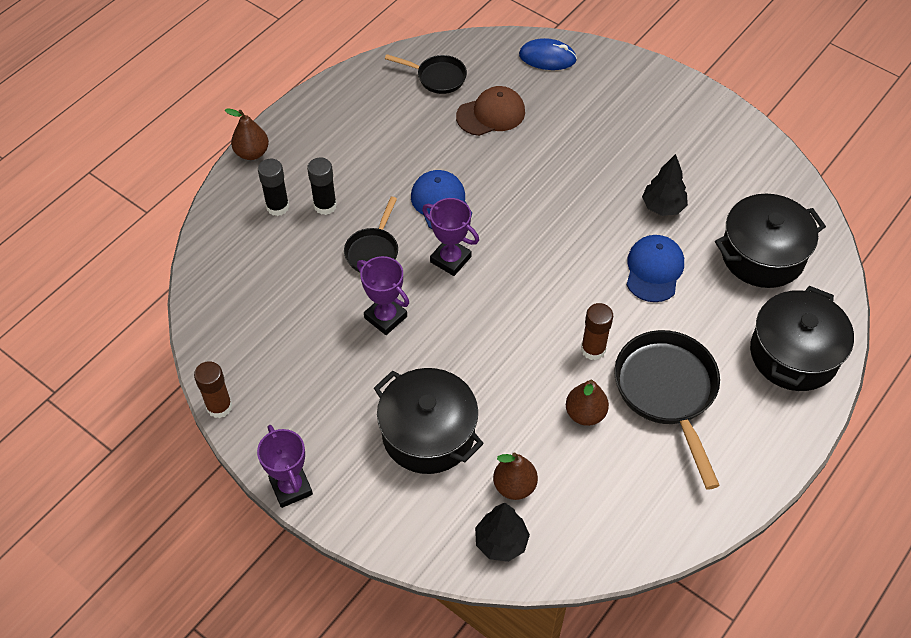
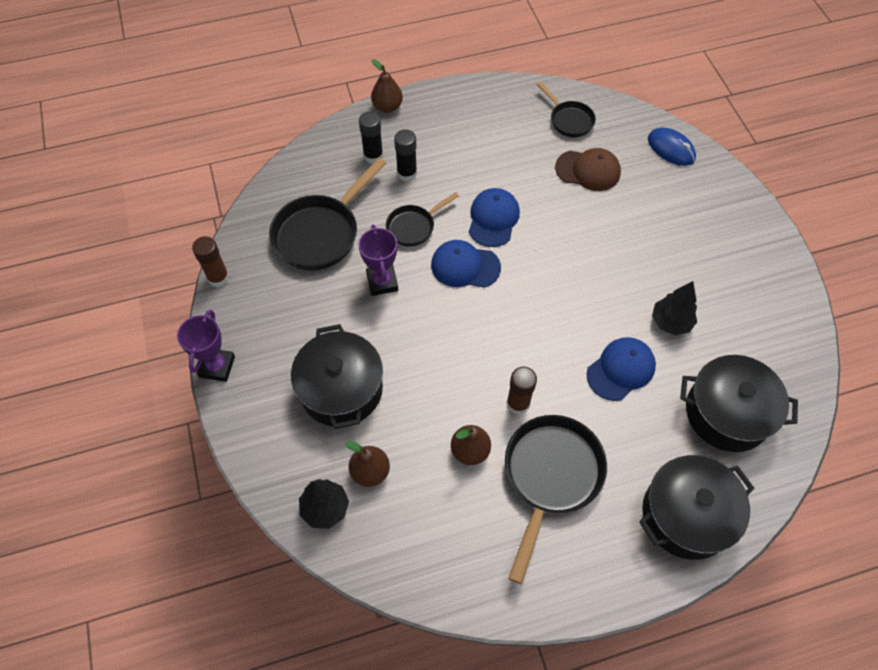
camera: 35 degrees right, 5 degrees up
purple trophy [422,198,479,276] -> blue cap [431,240,501,288]
none -> black pan [269,158,387,271]

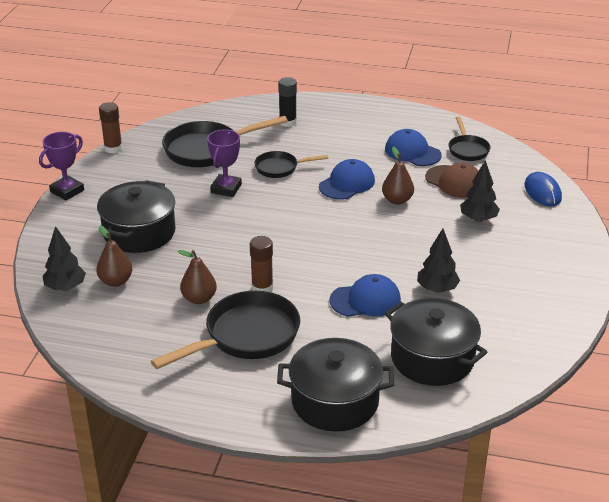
camera: 30 degrees right, 25 degrees down
brown pear [371,59,403,113] -> brown pear moved to [382,147,414,205]
black glue stick [394,129,417,182] -> none
blue cap [431,240,501,288] -> blue cap moved to [385,129,442,166]
none -> black tree [460,160,500,222]

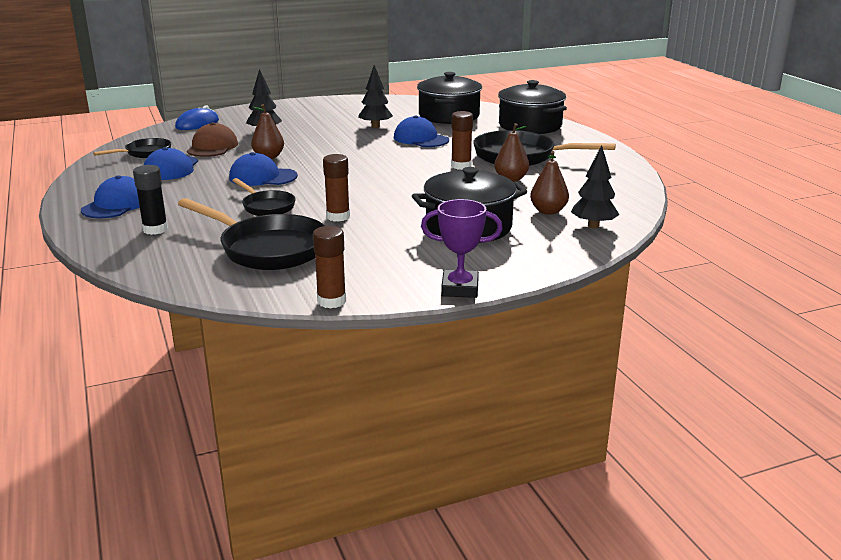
camera: 125 degrees left, 10 degrees down
purple trophy [207,129,242,197] -> brown glue stick [323,154,350,222]
none -> blue cap [81,175,140,218]

